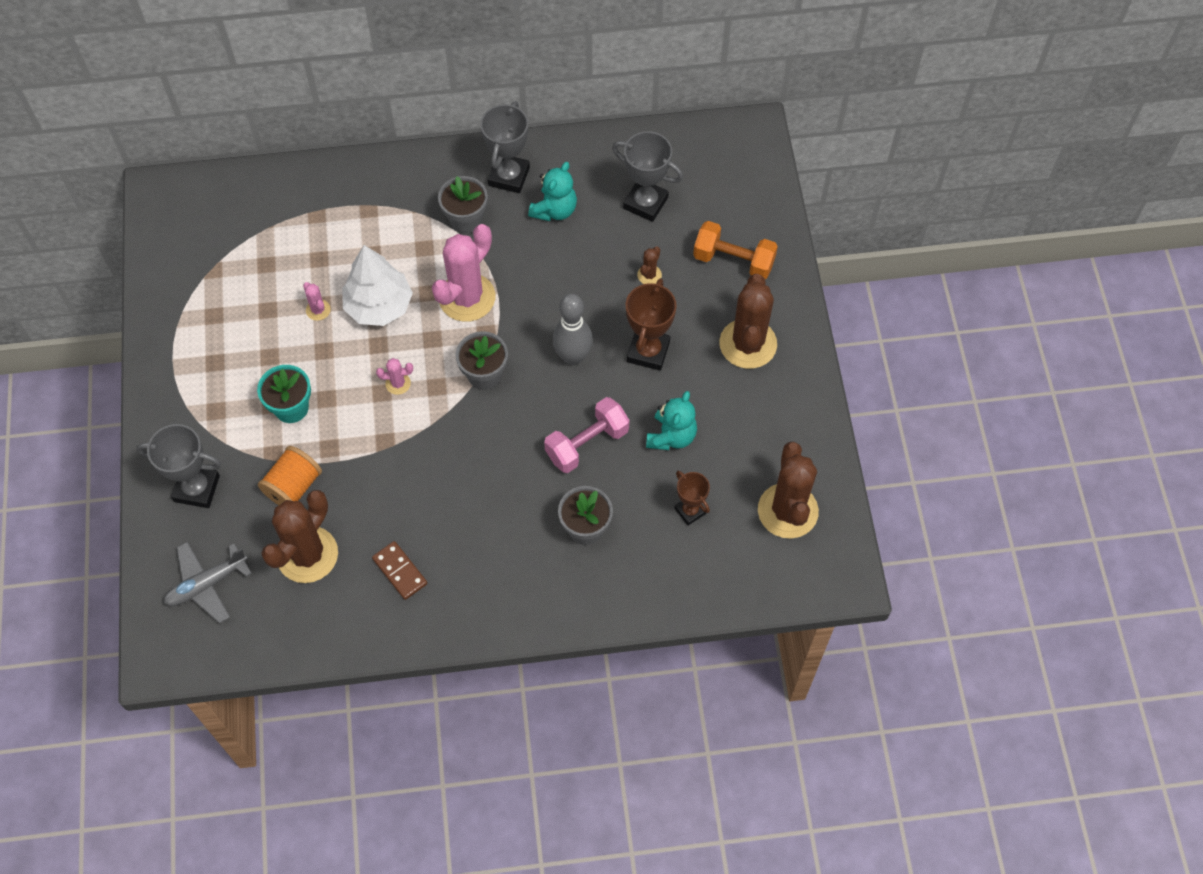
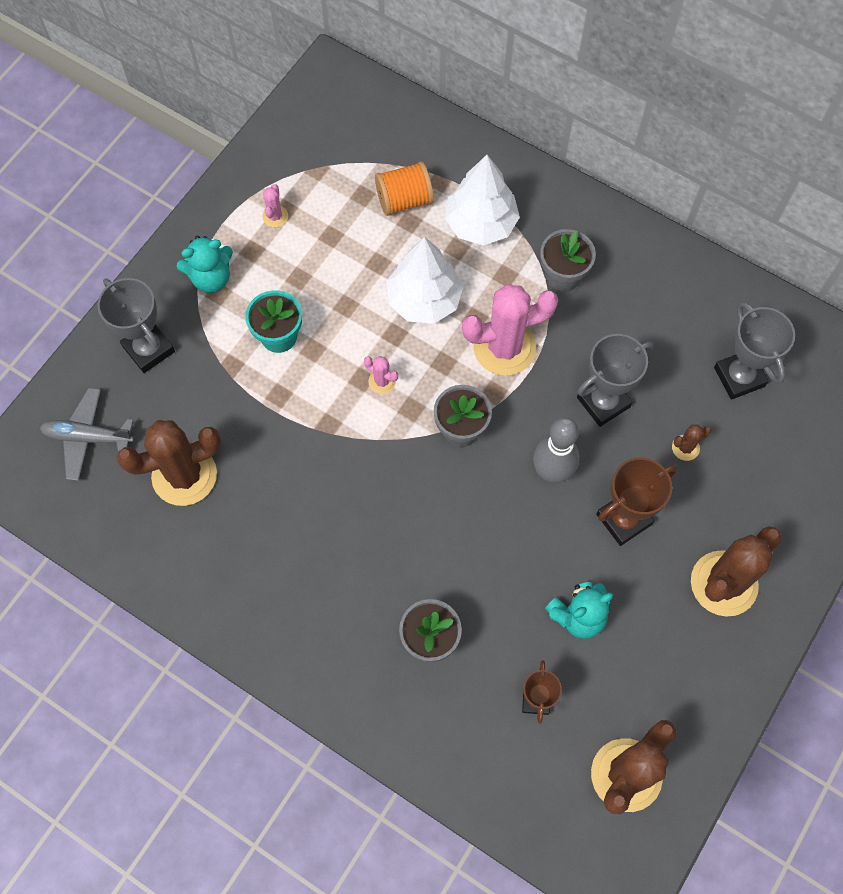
camera: 40 degrees right, 5 degrees up
orange spool [258,446,322,505] -> orange spool moved to [375,161,434,216]
pink cactus [303,282,331,321] -> pink cactus moved to [262,184,288,227]
brown domino [372,541,427,600] -> none
grey trophy [480,101,530,193] -> grey trophy moved to [577,334,654,427]
turquoise teddy bear [528,162,577,221] -> turquoise teddy bear moved to [177,236,233,293]
pink dumbbell [544,397,629,473] -> none
orange dumbbell [693,221,778,279] -> none
none -> white tree [445,155,520,246]

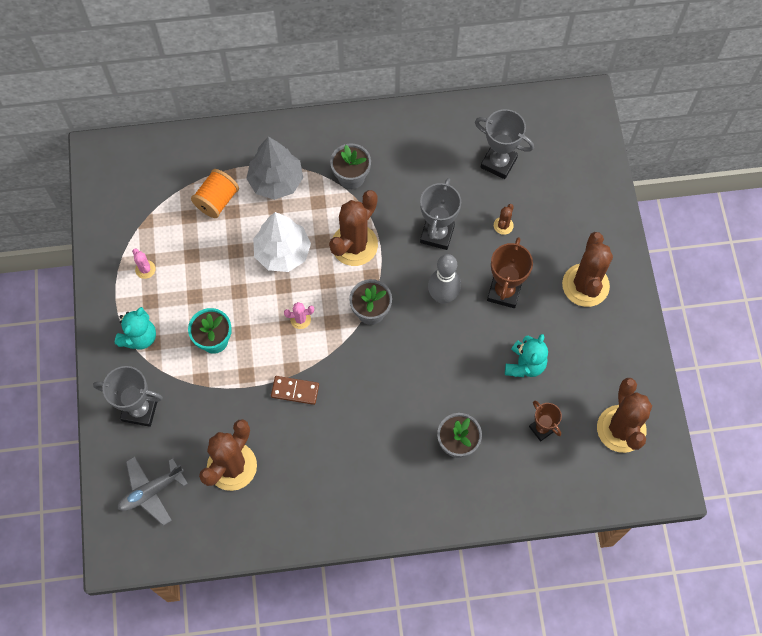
camera: 40 degrees left, 0 degrees up
white tree [445,155,520,246] -> grey tree [246,137,303,200]
pink cactus [462,284,558,376] -> brown cactus [329,190,378,266]
none -> brown domino [271,376,319,405]

